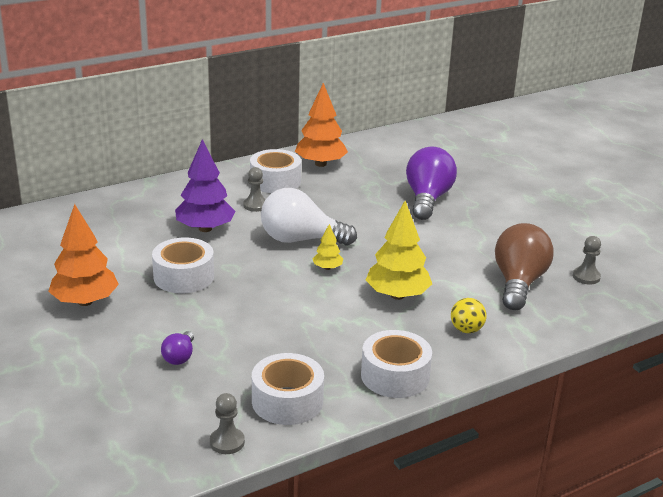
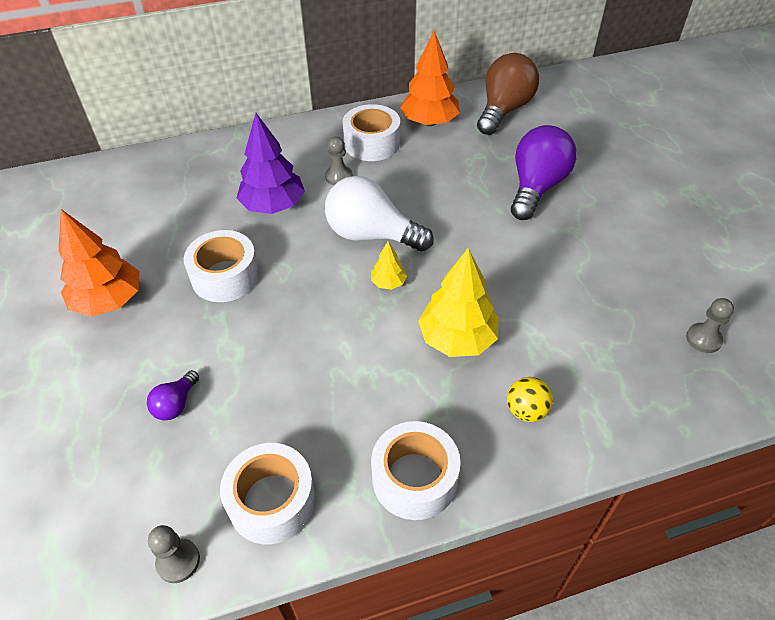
camera: 15 degrees right, 20 degrees up
brown light bulb [495,223,554,310] -> brown light bulb moved to [477,53,539,135]

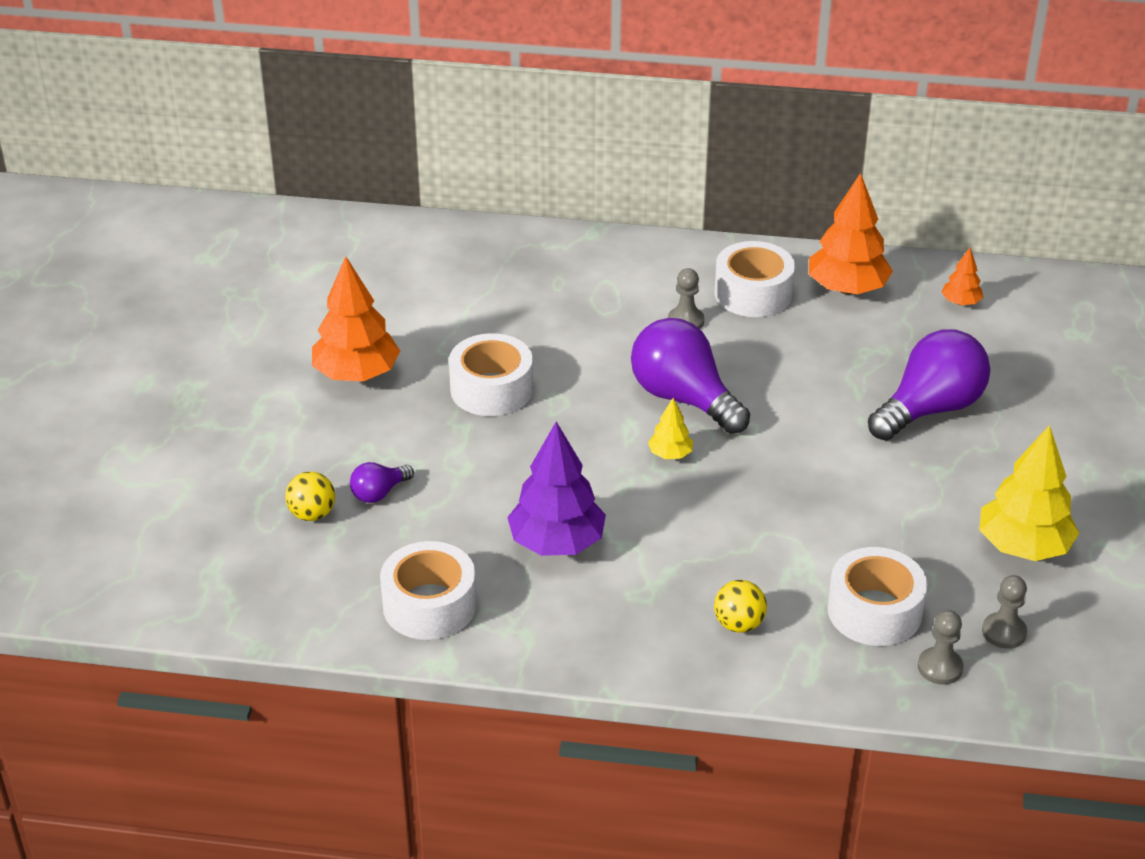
camera: 25 degrees right, 10 degrees down
grey pawn [148,525,200,583] -> grey pawn moved to [918,610,964,685]
purple tree [237,113,305,214] -> purple tree moved to [507,422,606,556]
white light bulb [325,176,434,252] -> purple light bulb [631,318,750,434]
white tape [371,421,461,520] -> white tape moved to [827,547,927,646]
yellow tree [418,248,498,357] -> yellow tree moved to [979,425,1079,561]
brown light bulb [477,53,539,135] -> orange tree [941,248,983,306]
none -> yellow ball [285,472,335,521]

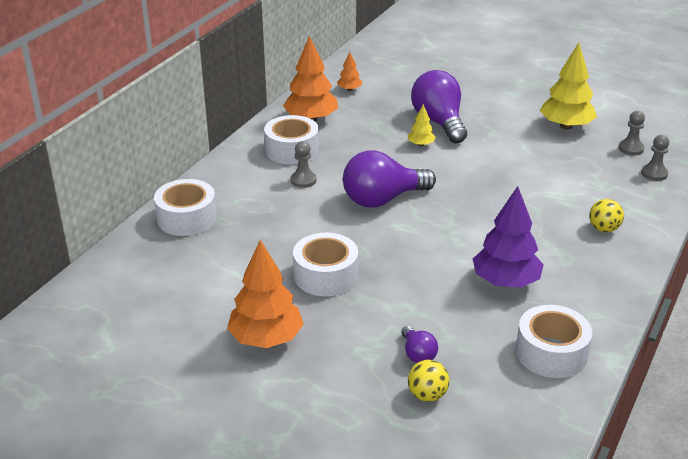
camera: 70 degrees left, 5 degrees down
yellow tree [648,398,693,459] -> yellow tree moved to [408,104,436,146]
white tape [827,547,927,646] -> white tape moved to [154,179,217,236]

